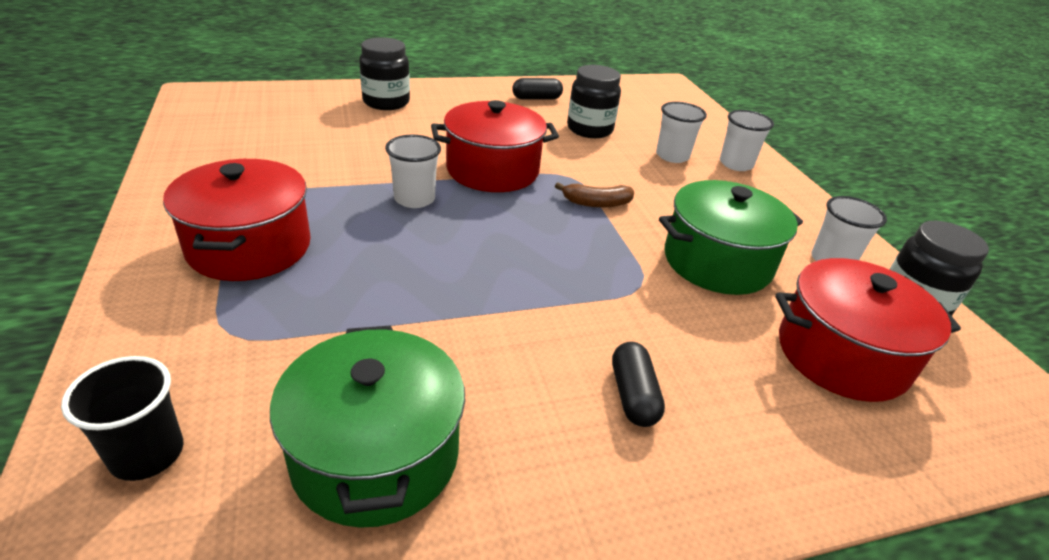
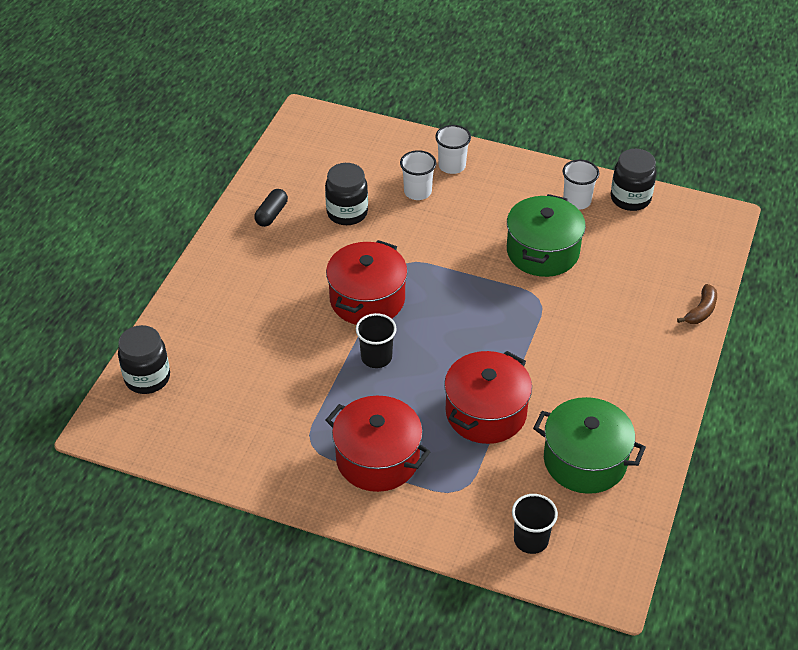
camera: 50 degrees left, 10 degrees up
black jar [359,37,410,110] -> black jar moved to [118,325,170,394]
white cup [385,135,441,208] -> black cup [356,313,397,368]
brown banana [555,182,634,208] -> brown banana moved to [677,284,717,324]
black capsule [612,342,665,427] -> none
red pot [775,258,961,402] -> red pot moved to [444,351,532,444]

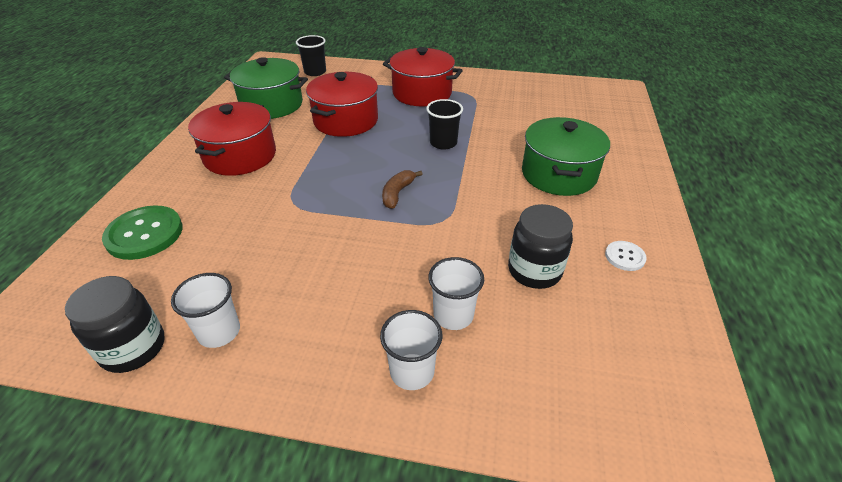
camera: 170 degrees right, 5 degrees down
black jar [118,325,170,394] -> none
black capsule [254,189,288,227] -> white button [605,241,647,271]
red pot [326,240,408,325] -> red pot moved to [188,102,276,176]
green pot [507,194,586,277] -> green pot moved to [522,117,610,196]
brown banana [677,284,717,324] -> brown banana moved to [382,170,423,209]
none -> green button [102,205,183,260]

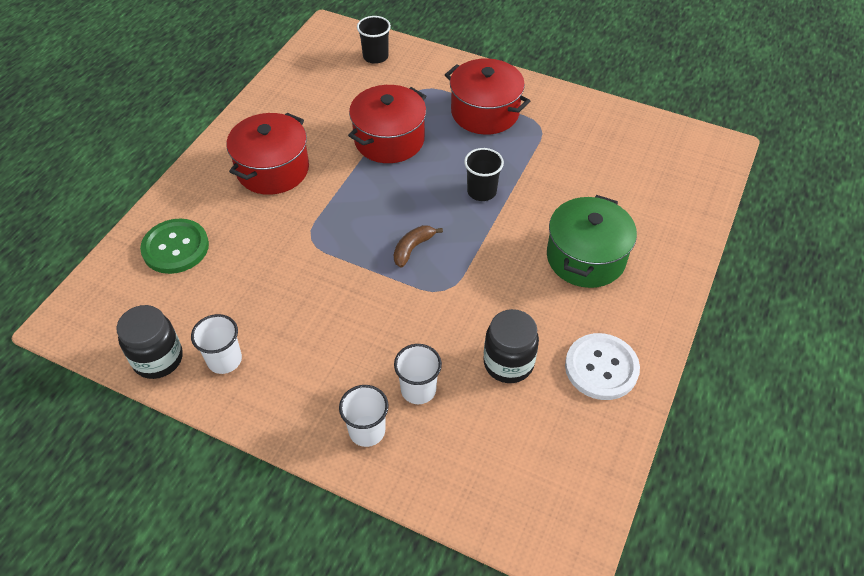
camera: 15 degrees right, 10 degrees up
green pot [224,57,308,119] -> none
white button [605,241,647,271] -> white button [565,333,640,400], size x1.95

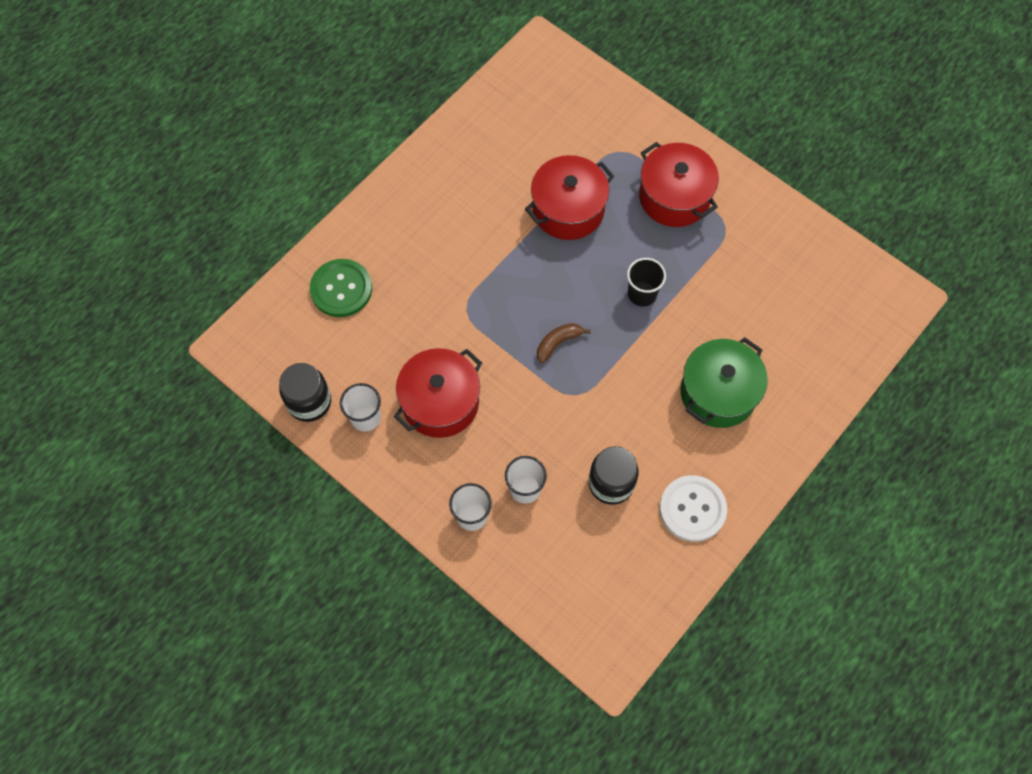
camera: 15 degrees right, 15 degrees up
red pot [226,113,309,195] -> red pot moved to [394,348,482,438]
black cup [357,16,391,64] -> none

